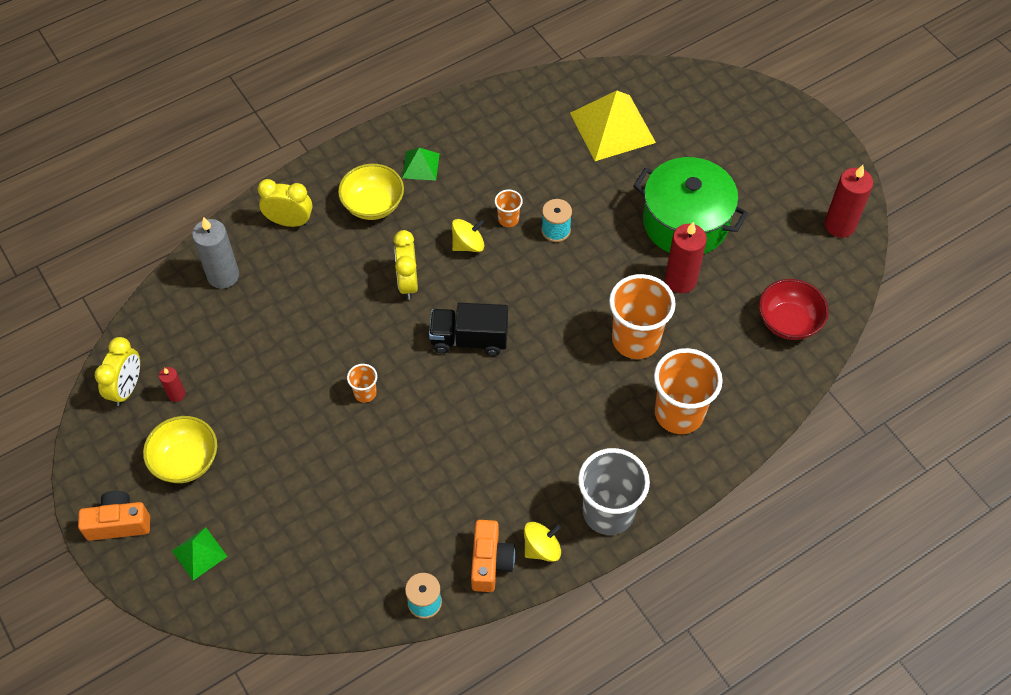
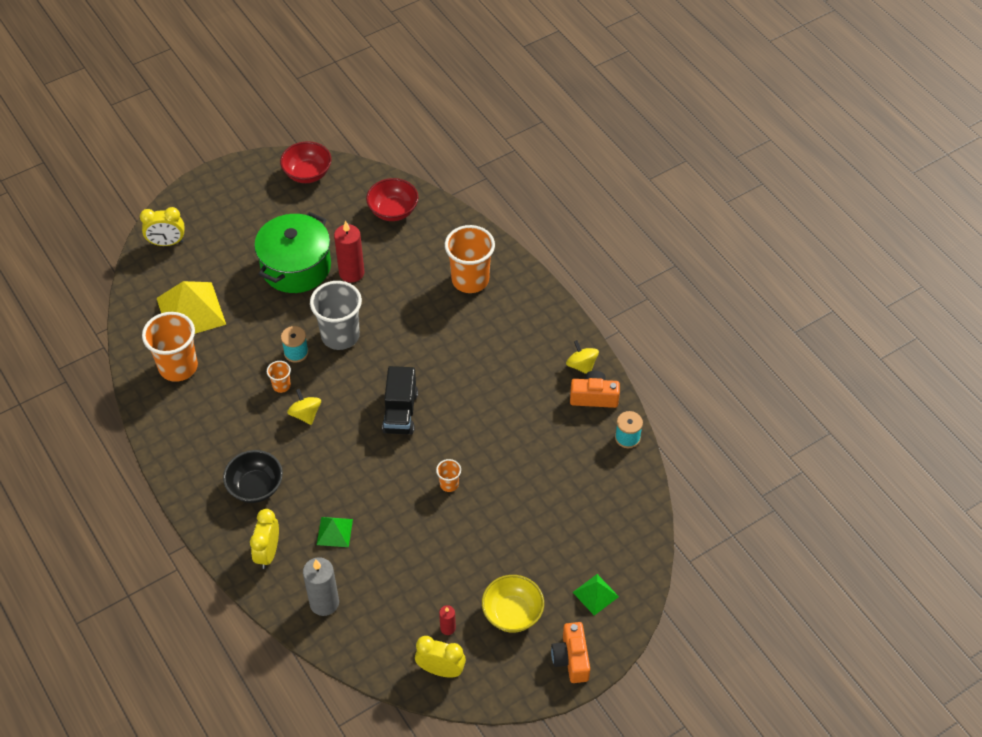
camera: 90 degrees left, 5 degrees down
yellow bowl [338,164,404,220] -> black bowl [223,450,283,503]
yellow clock [393,230,418,299] -> yellow clock moved to [140,207,184,246]
green pyramid [402,148,440,181] -> green pyramid moved to [317,517,353,547]
grey cup [578,448,650,535] -> grey cup moved to [310,281,362,350]
orange cup [609,274,676,359] -> orange cup moved to [142,312,198,382]
red candle [825,165,873,238] -> red bowl [280,141,331,183]

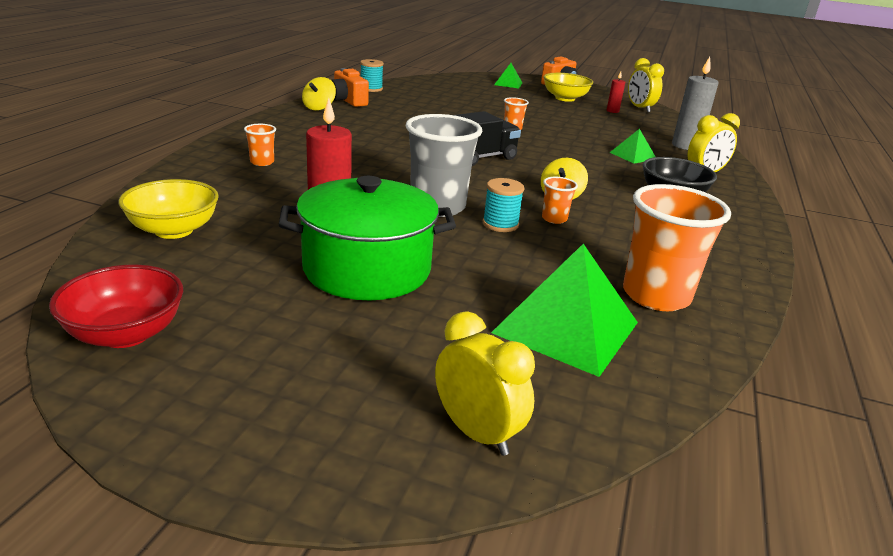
camera: 130 degrees left, 25 degrees down
yellow pyramid [157,281,226,334] -> green pyramid [491,244,638,377]
red bowl [366,178,418,221] -> yellow bowl [119,179,219,239]
orange cup [445,225,495,293] -> orange cup [244,124,276,166], size x0.46

